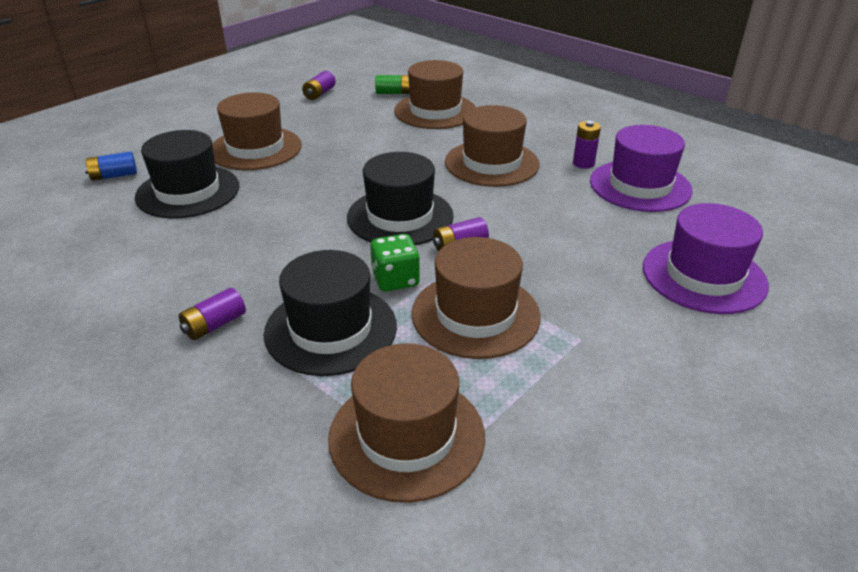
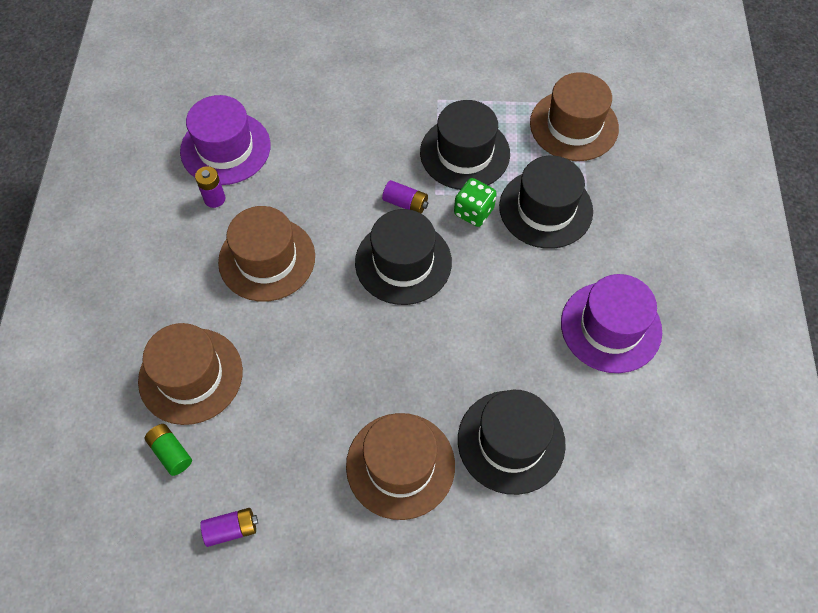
camera: 130 degrees left, 25 degrees up
blue battery [84,152,137,181] -> none
purple battery [179,288,246,340] -> none
brown hat [412,237,541,359] -> black hat [420,100,510,190]
purple hat [643,203,769,314] -> purple hat moved to [561,274,662,373]

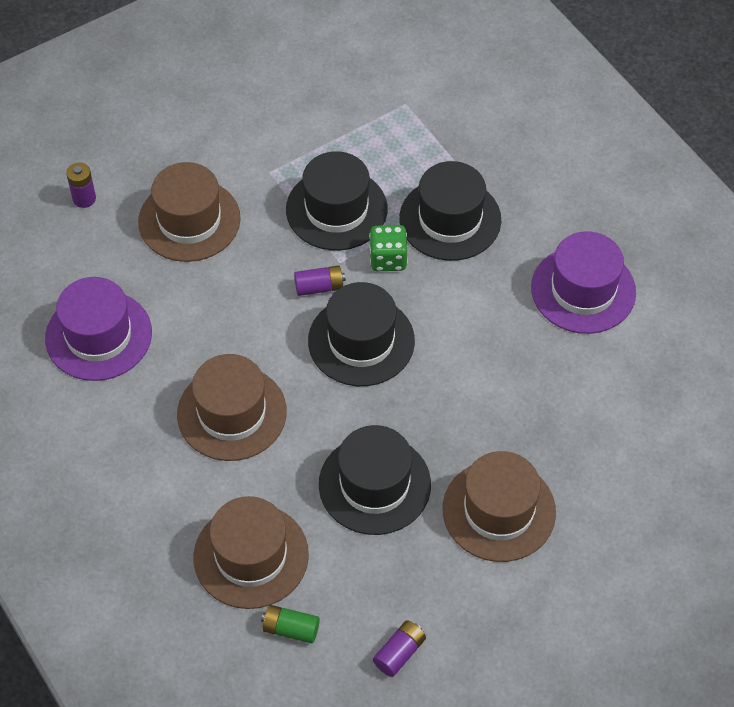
camera: 35 degrees left, 5 degrees down
purple battery [195,166,225,208] -> purple battery moved to [66,163,96,208]
black hat [458,390,566,495] -> black hat moved to [319,425,431,535]
brown hat [530,72,619,161] -> brown hat moved to [138,162,241,262]

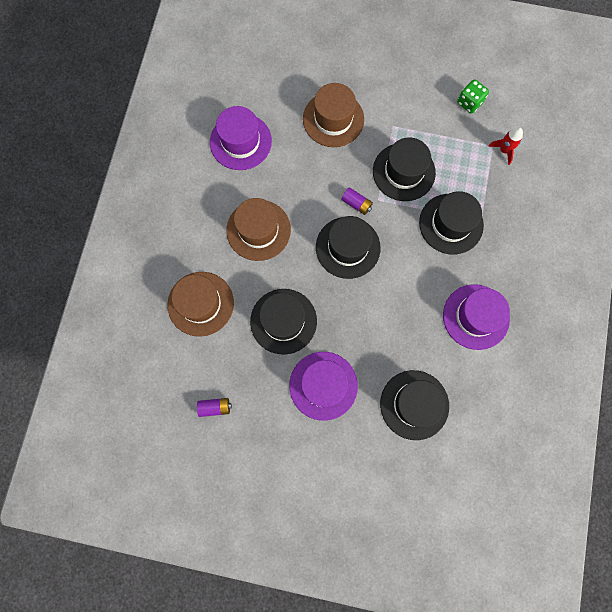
camera: 45 degrees right, 20 degrees up
purple battery [66,163,96,208] -> none
green battery [261,605,320,644] -> none
green dice [369,225,408,271] -> green dice moved to [457,79,489,114]
brown hat [443,451,556,562] -> purple hat [289,352,358,421]
none -> black hat [380,370,449,440]
none -> red rocket [488,127,523,165]

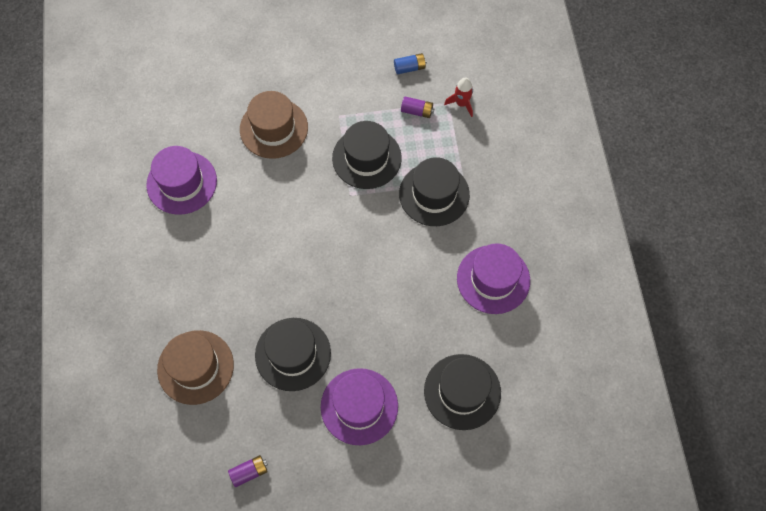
camera: 20 degrees left, 10 degrees down
brown hat [226,198,291,261] -> none
black hat [316,216,381,279] -> none
purple battery [342,187,373,215] -> purple battery moved to [401,97,434,118]
green dice [457,79,489,114] -> blue battery [394,53,427,74]

